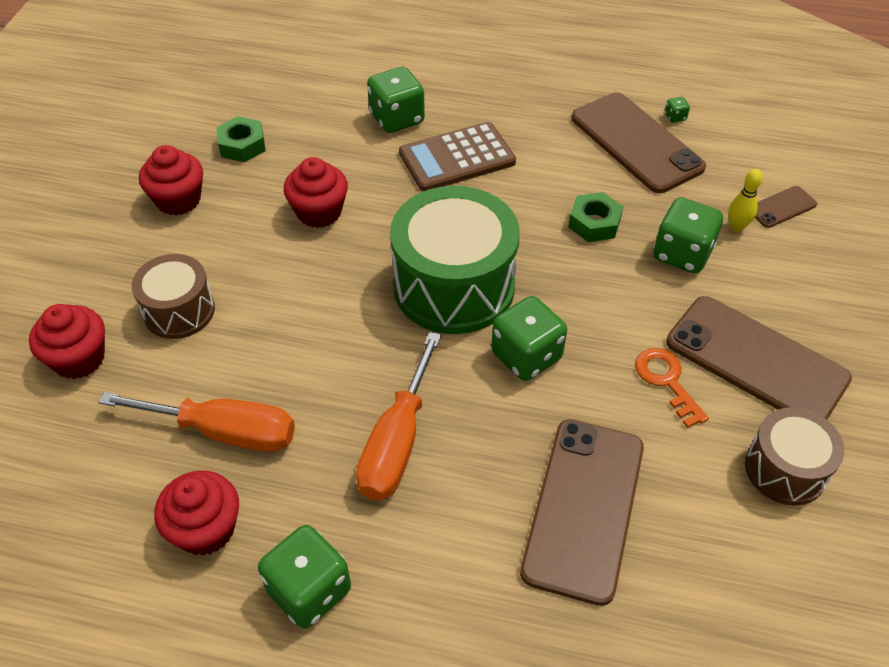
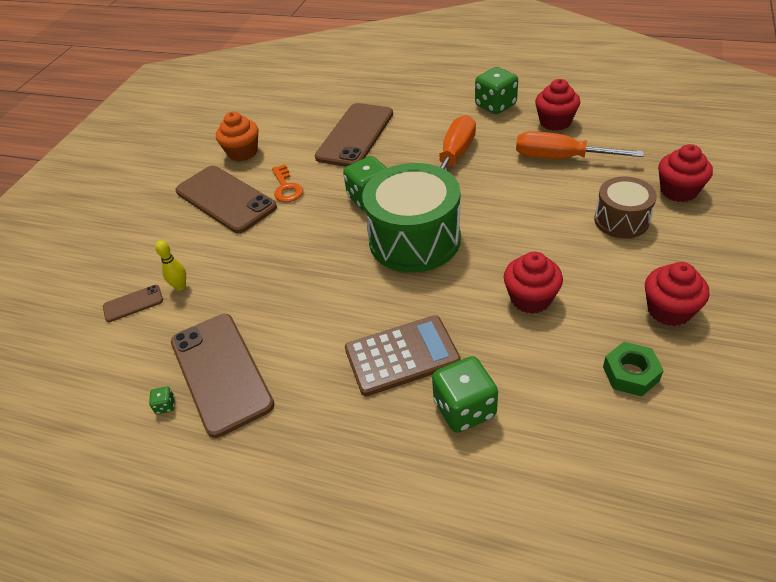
camera: 170 degrees left, 5 degrees down
green nut [568,192,623,242] -> none
green dice [654,197,723,274] -> none
brown drum [745,407,844,506] -> orange cupcake [216,112,258,161]

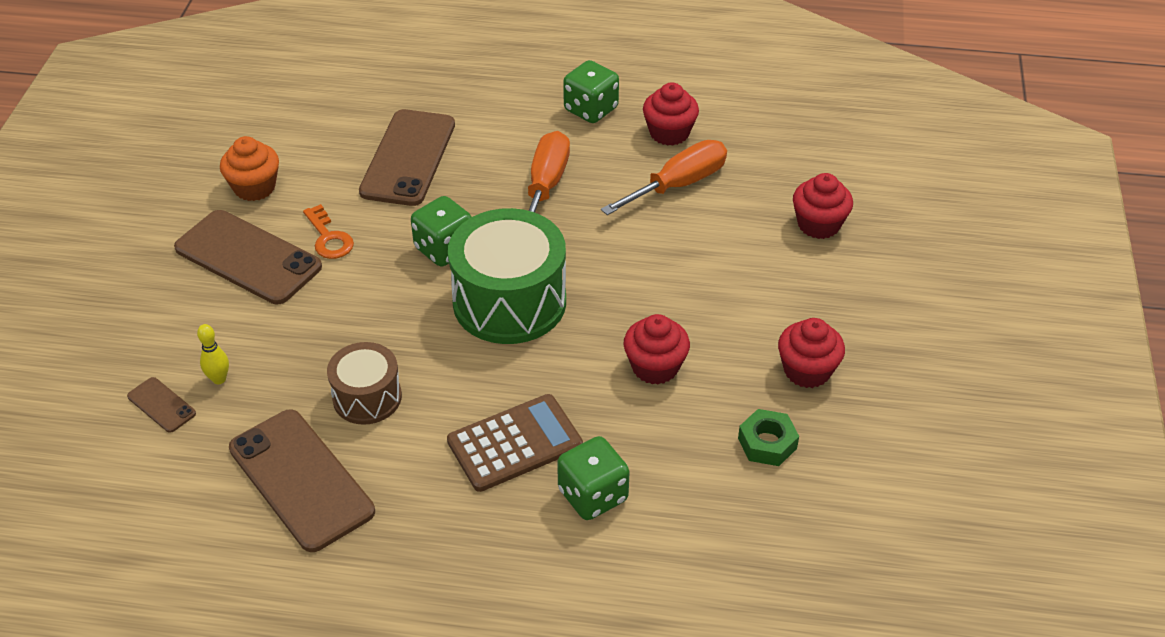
camera: 15 degrees left, 0 degrees up
brown phone [103,285,163,322] -> brown phone turned 75 degrees clockwise [127,377,196,433]
green dice [149,387,175,414] -> none
orange screwdriver [516,131,644,159] -> orange screwdriver turned 135 degrees clockwise [601,140,727,215]
brown drum [594,177,657,239] -> brown drum moved to [327,342,402,425]

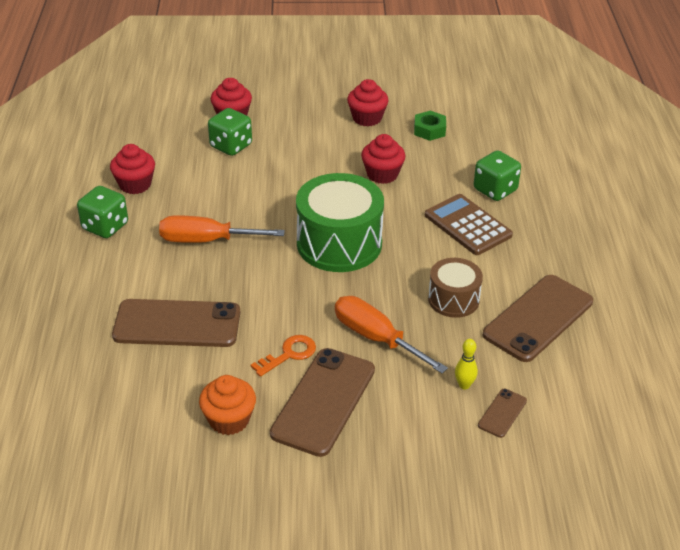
camera: 100 degrees left, 5 degrees down
green dice [411,196,472,267] -> green dice moved to [208,108,252,156]
orange screwdriver [601,140,727,215] -> orange screwdriver moved to [335,296,448,373]

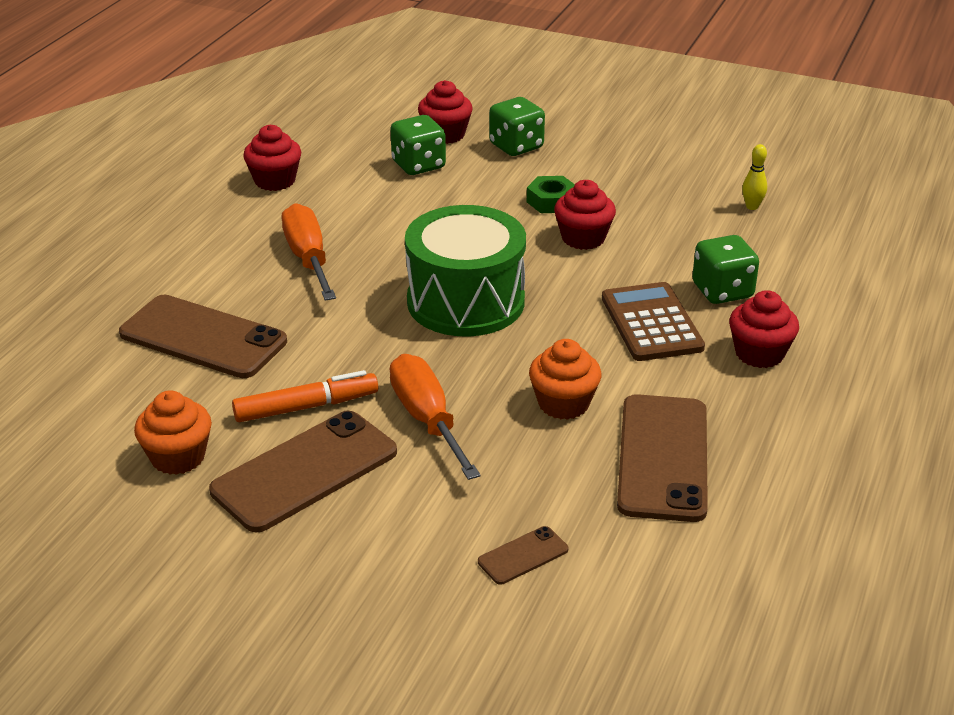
camera: 25 degrees right, 5 degrees down
green dice [77,186,128,238] -> green dice moved to [489,97,545,156]
orange screwdriver [159,215,285,243] -> orange screwdriver turned 45 degrees clockwise [282,203,336,301]
orange key [251,335,316,377] -> orange marker [232,370,378,422]
red cupcake [347,79,389,126] -> red cupcake moved to [729,290,799,368]
green nut [414,110,446,141] -> green nut moved to [527,176,575,213]
brown drum [428,258,483,318] -> orange cupcake [529,339,602,420]
yellow bowling pin [455,339,478,389] -> yellow bowling pin moved to [742,144,767,210]
brown phone [483,275,593,362] -> brown phone turned 60 degrees counterclockwise [617,394,708,522]

